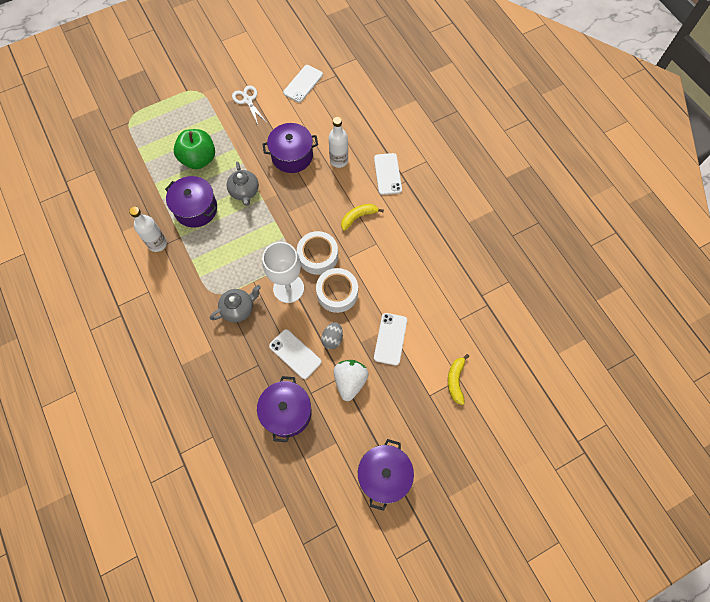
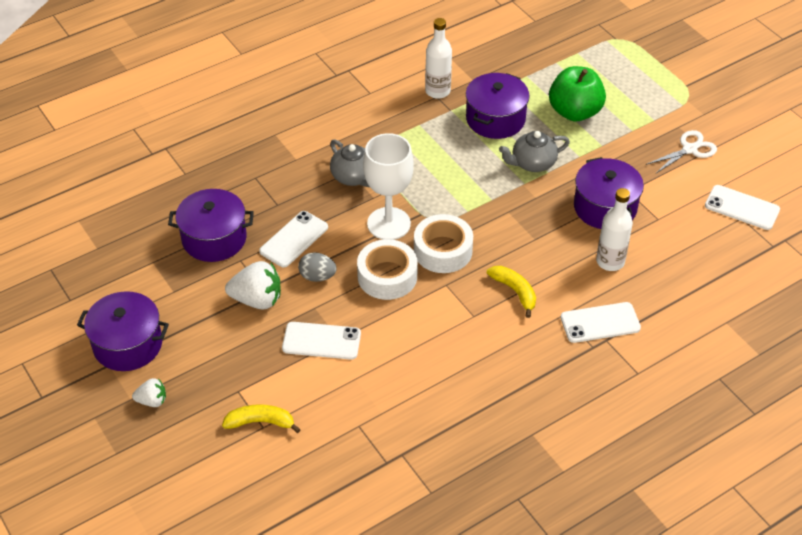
camera: 85 degrees right, 20 degrees down
none -> white strawberry [132,378,166,407]

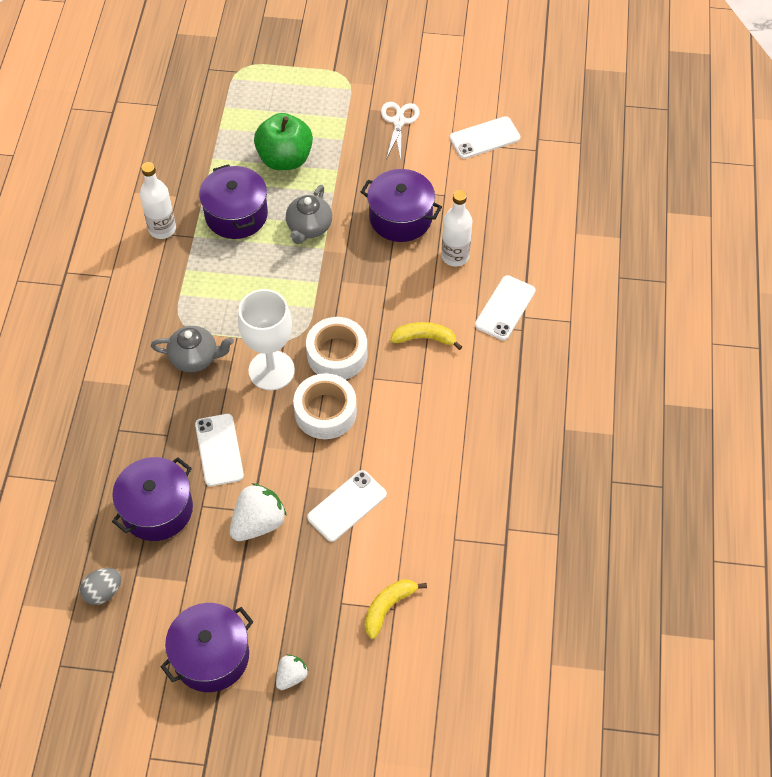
camera: 50 degrees left, 10 degrees up
grey egg [298,252,337,282] -> grey egg moved to [80,568,121,605]

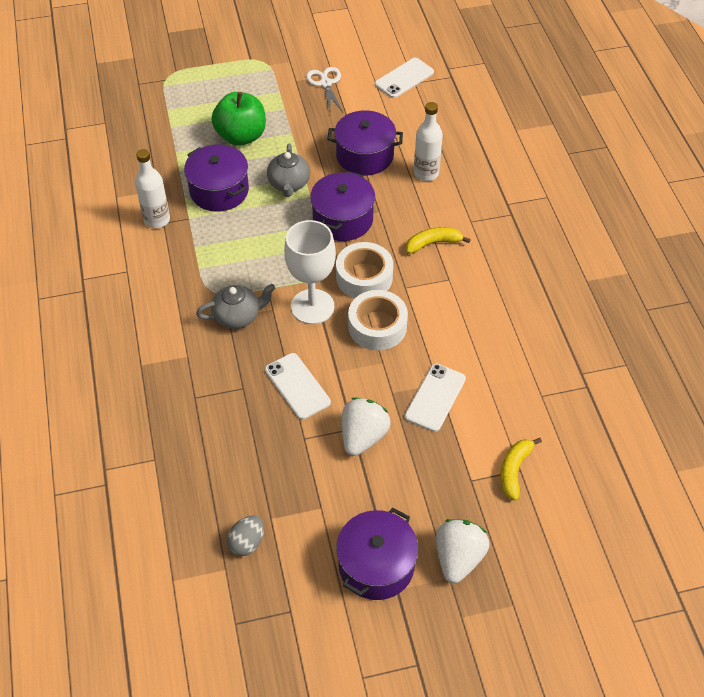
camera: 20 degrees left, 5 degrees down
purple pot [112,457,193,541] -> purple pot moved to [310,171,375,241]
white strawberry [276,654,309,690] -> white strawberry [436,519,490,583], size x1.77
white phone [475,275,536,340] -> none

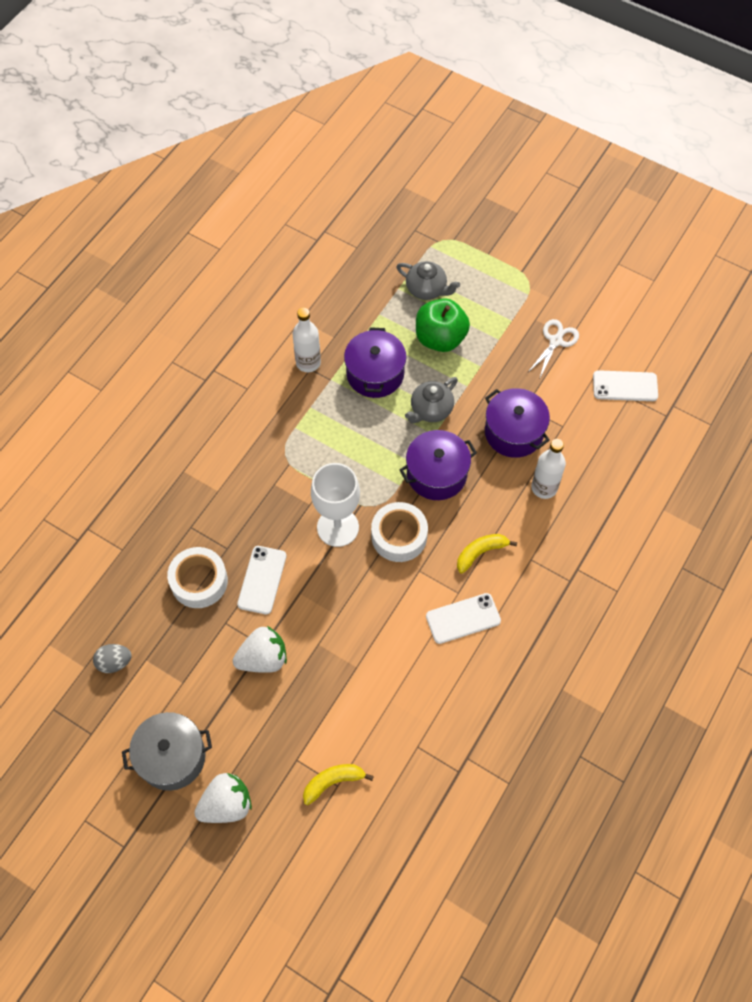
camera: 45 degrees right, 10 degrees up
grey teapot [196,284,275,329] -> grey teapot moved to [396,261,460,300]
purple pot [336,508,418,600] -> grey pot [122,712,212,791]
white tape [348,290,408,350] -> white tape moved to [167,547,228,608]
white phone [405,363,466,432] -> white phone moved to [426,593,501,644]
yellow banana [406,227,471,254] -> yellow banana turned 60 degrees counterclockwise [457,534,517,574]

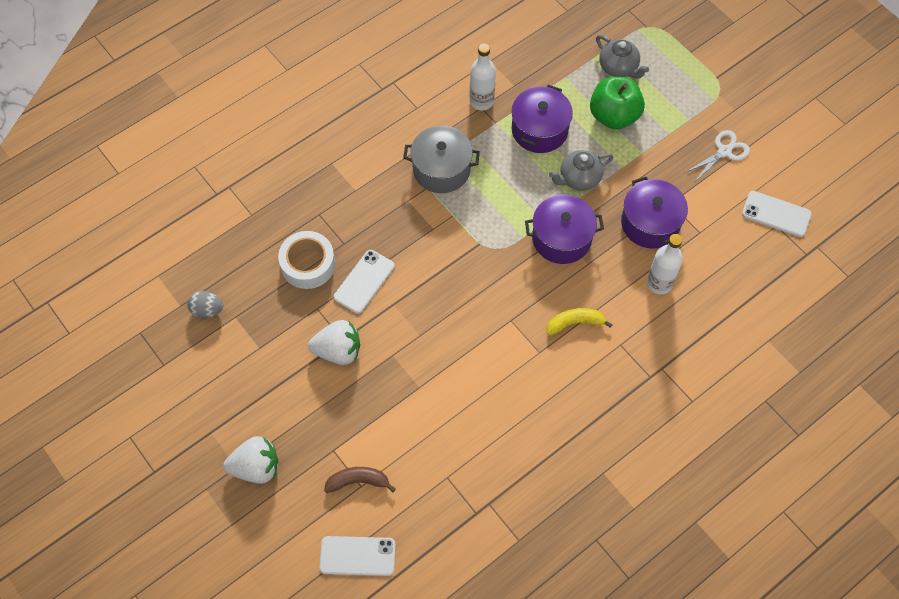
camera: 20 degrees right, 0 degrees up
grey pot [122,712,212,791] -> grey pot moved to [403,126,480,193]
yellow banana [303,764,374,805] -> brown banana [324,467,396,493]
white goblet [311,463,360,547] -> none
white tape [371,502,428,562] -> none
white phone [426,593,501,644] -> white phone moved to [320,536,396,576]

